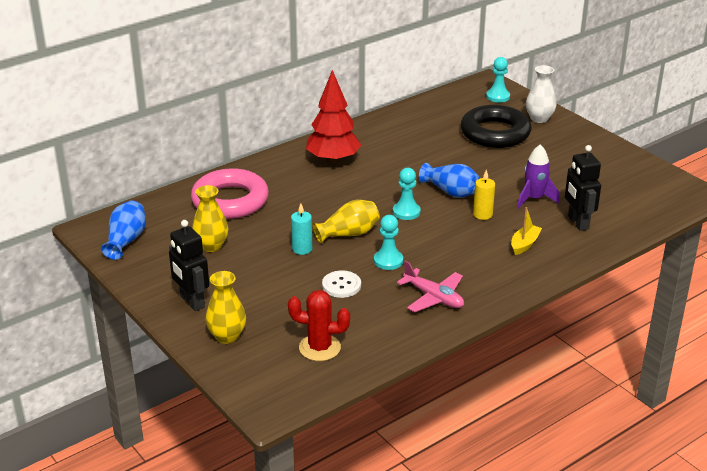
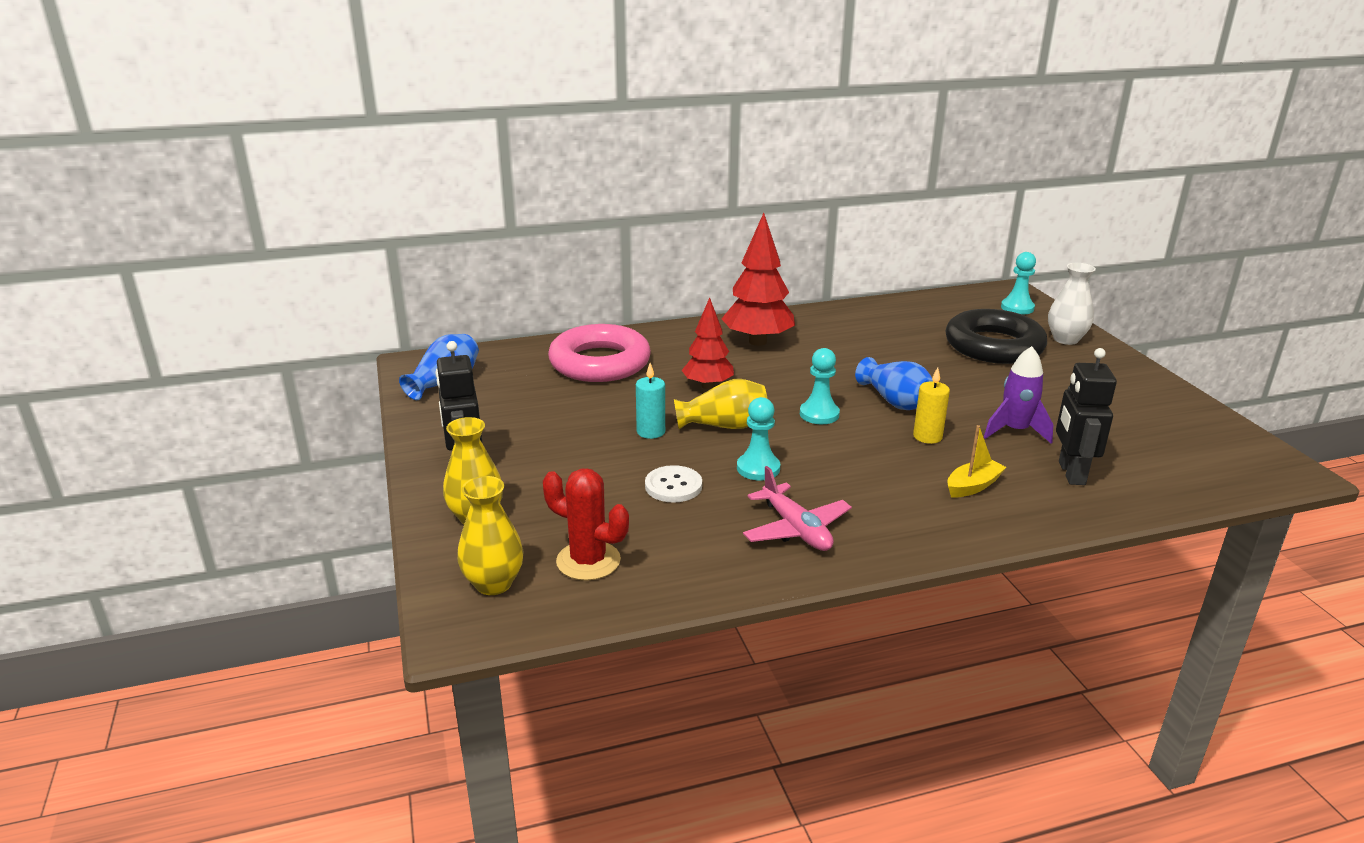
camera: 20 degrees right, 5 degrees down
yellow vase [192,185,229,252] -> yellow vase moved to [457,476,524,595]
none -> red tree [681,298,734,389]

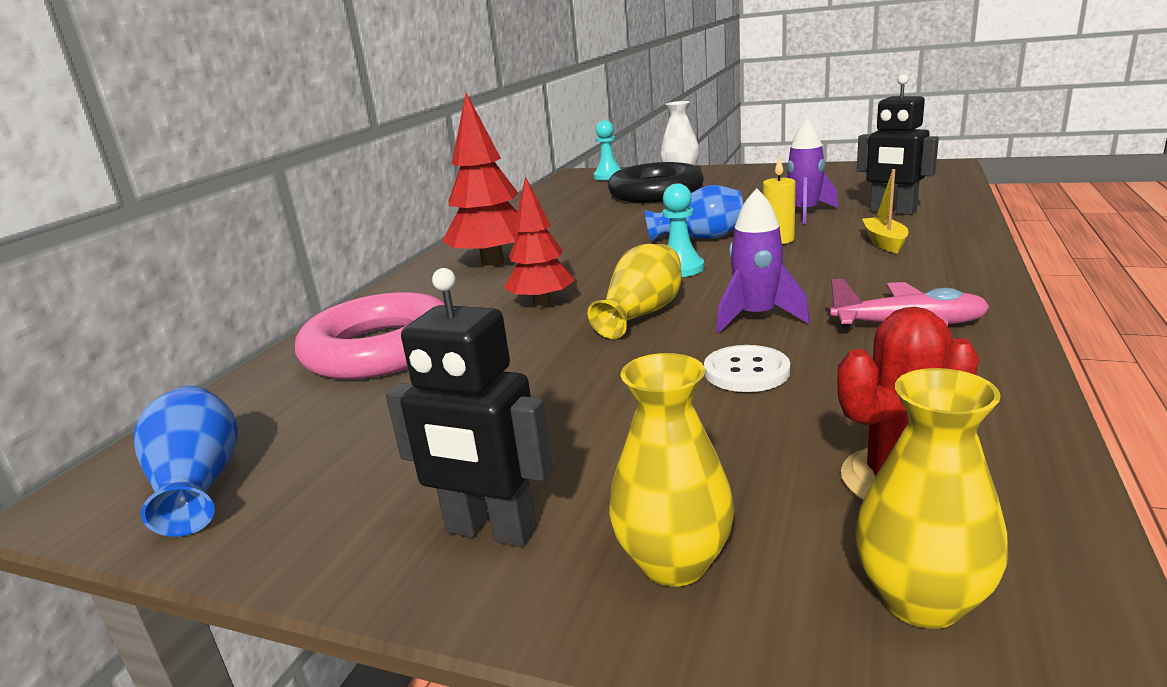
camera: 50 degrees left, 5 degrees down
turquoise candle [636,363,665,439] -> none
turquoise pawn [737,397,780,481] -> purple rocket [716,188,810,333]

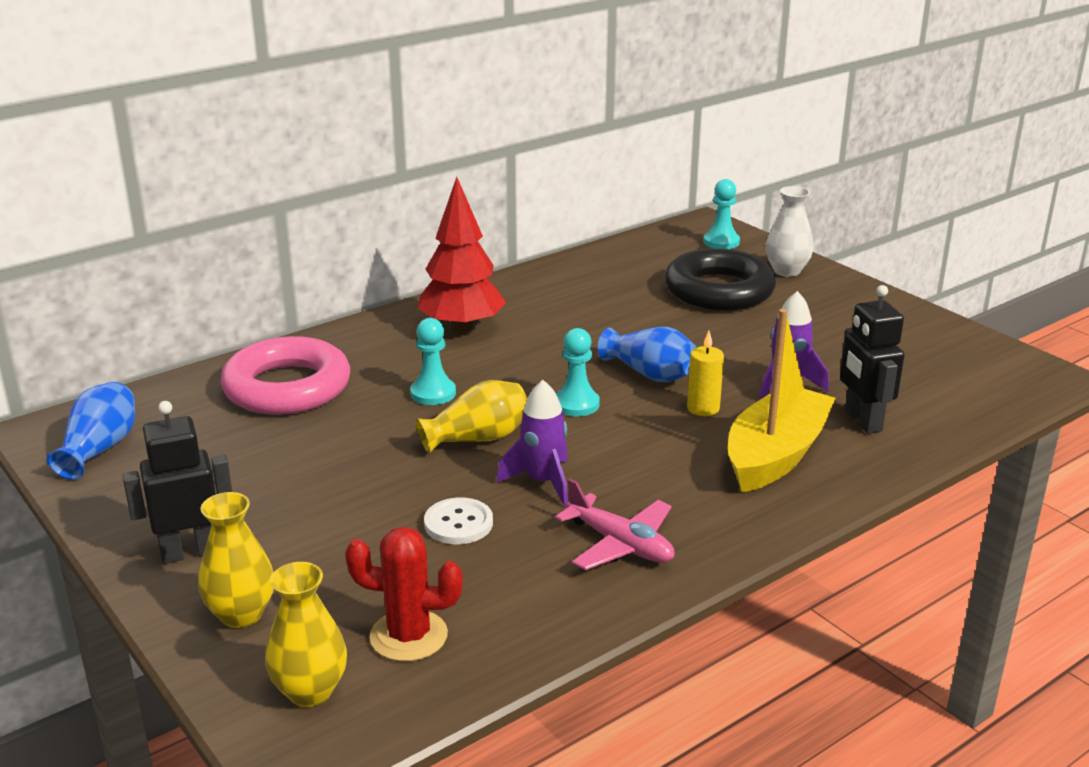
camera: 30 degrees right, 5 degrees up
black robot [386,268,552,547] -> black robot turned 105 degrees clockwise [123,401,232,564]
red tree [504,176,575,307] -> turquoise pawn [410,318,456,405]
yellow boat [862,169,908,254] -> yellow boat [728,309,836,492], size x2.12

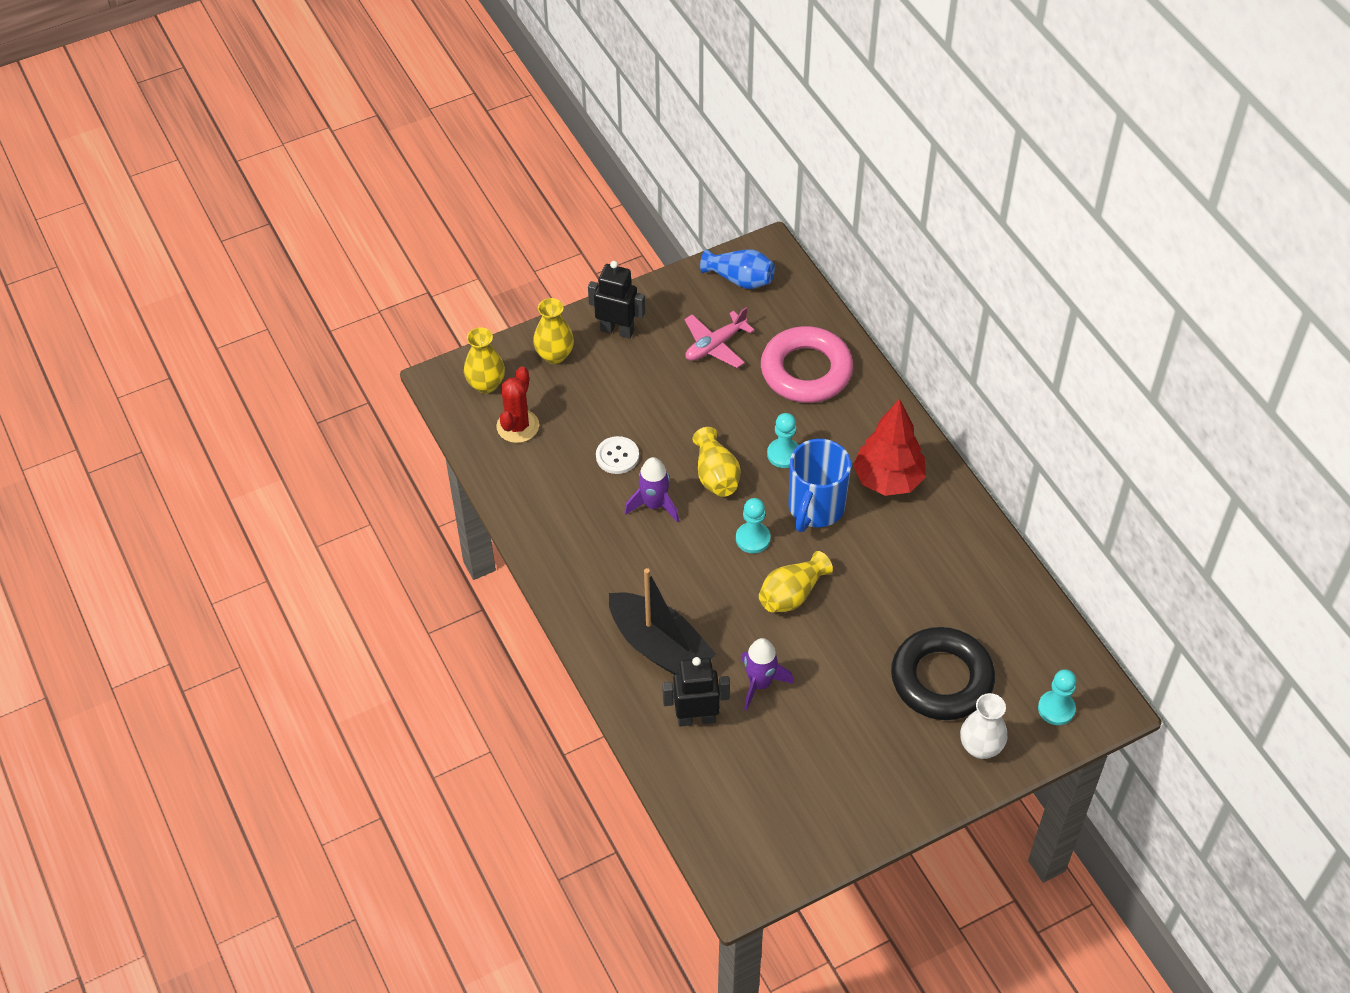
camera: 100 degrees right, 25 degrees up
black robot [123,401,232,564] -> black robot turned 60 degrees counterclockwise [588,261,645,339]
pink plane [555,479,675,570] -> pink plane moved to [684,307,755,368]
blue vase [598,327,697,382] -> yellow vase [759,551,833,612]
yellow candle [687,331,724,416] -> none
yellow boat [728,309,836,492] -> black boat [609,568,717,675]
none -> blue mug [788,439,851,532]

